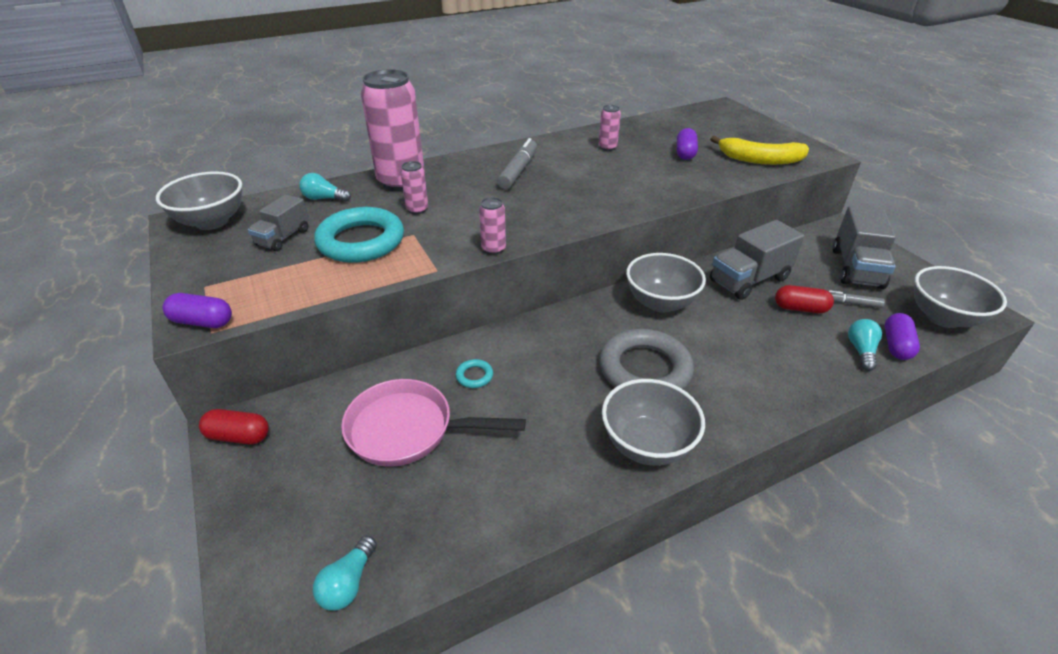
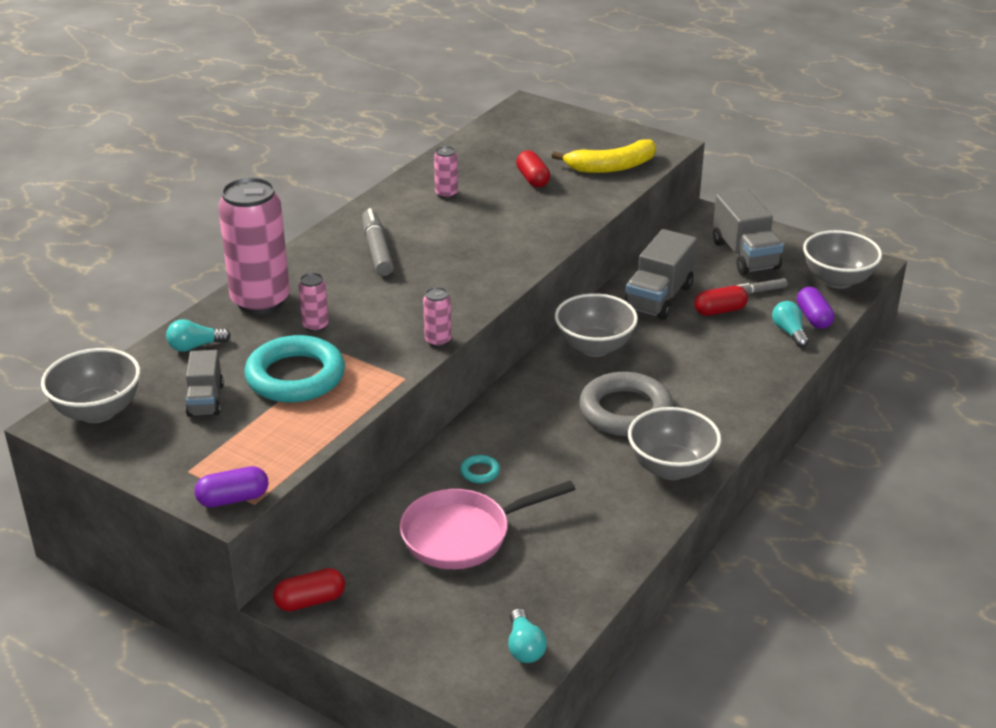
camera: 30 degrees left, 5 degrees down
purple capsule [677,128,698,160] -> red capsule [516,150,550,187]

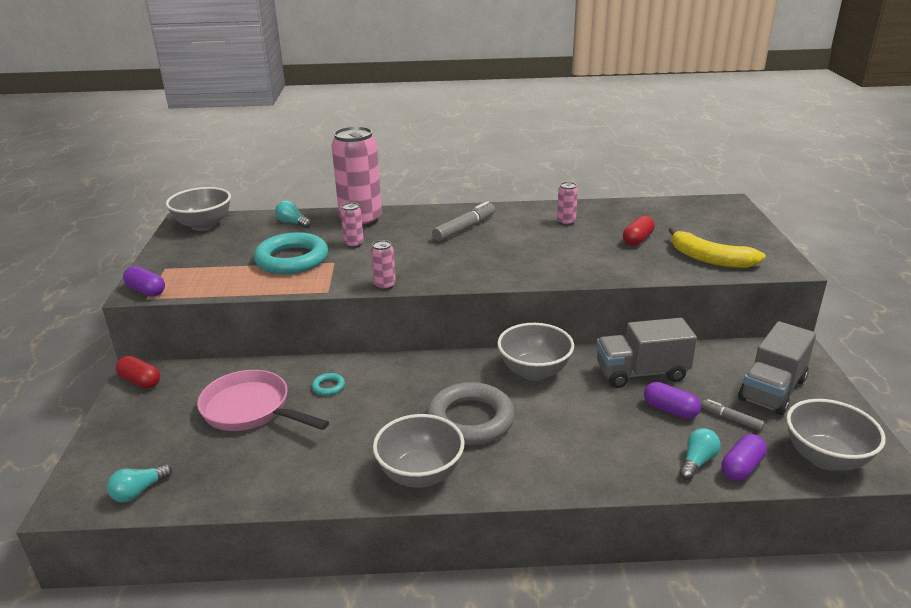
camera: 55 degrees right, 5 degrees down
grey truck [185,350,224,417] -> none
red capsule [694,286,748,316] -> purple capsule [644,382,701,419]

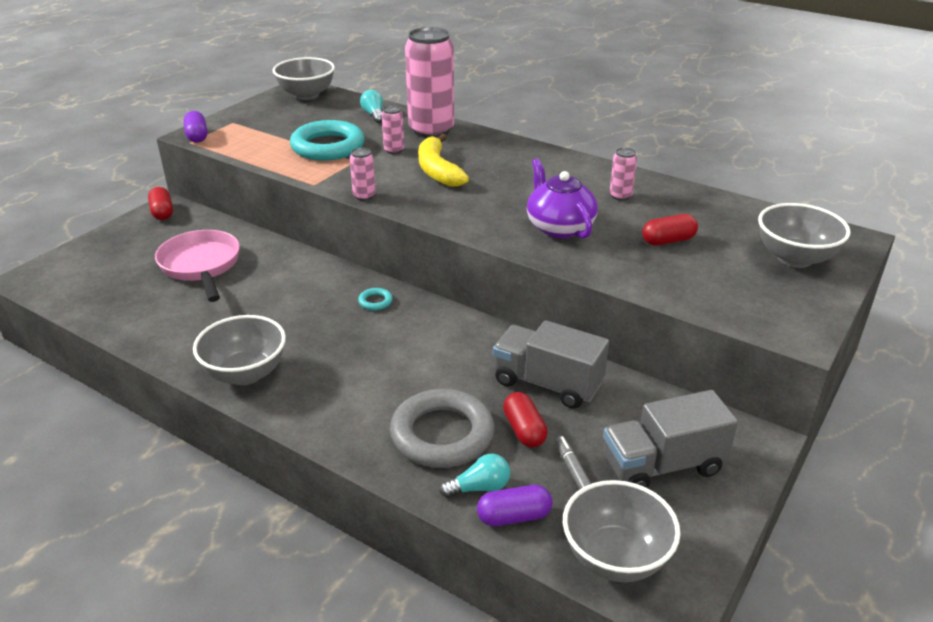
camera: 35 degrees right, 5 degrees up
turquoise light bulb [107,464,172,502] -> none
turquoise ring [312,373,345,396] -> turquoise ring moved to [358,288,393,310]
grey ring [427,382,515,445] -> grey ring moved to [390,389,495,468]
grey marker [432,201,495,242] -> none
grey bowl [497,323,574,381] -> grey bowl moved to [758,203,851,268]
purple capsule [644,382,701,419] -> red capsule [503,392,548,447]
yellow banana [669,227,766,268] -> yellow banana moved to [418,134,469,187]
none -> purple teapot [527,158,598,238]

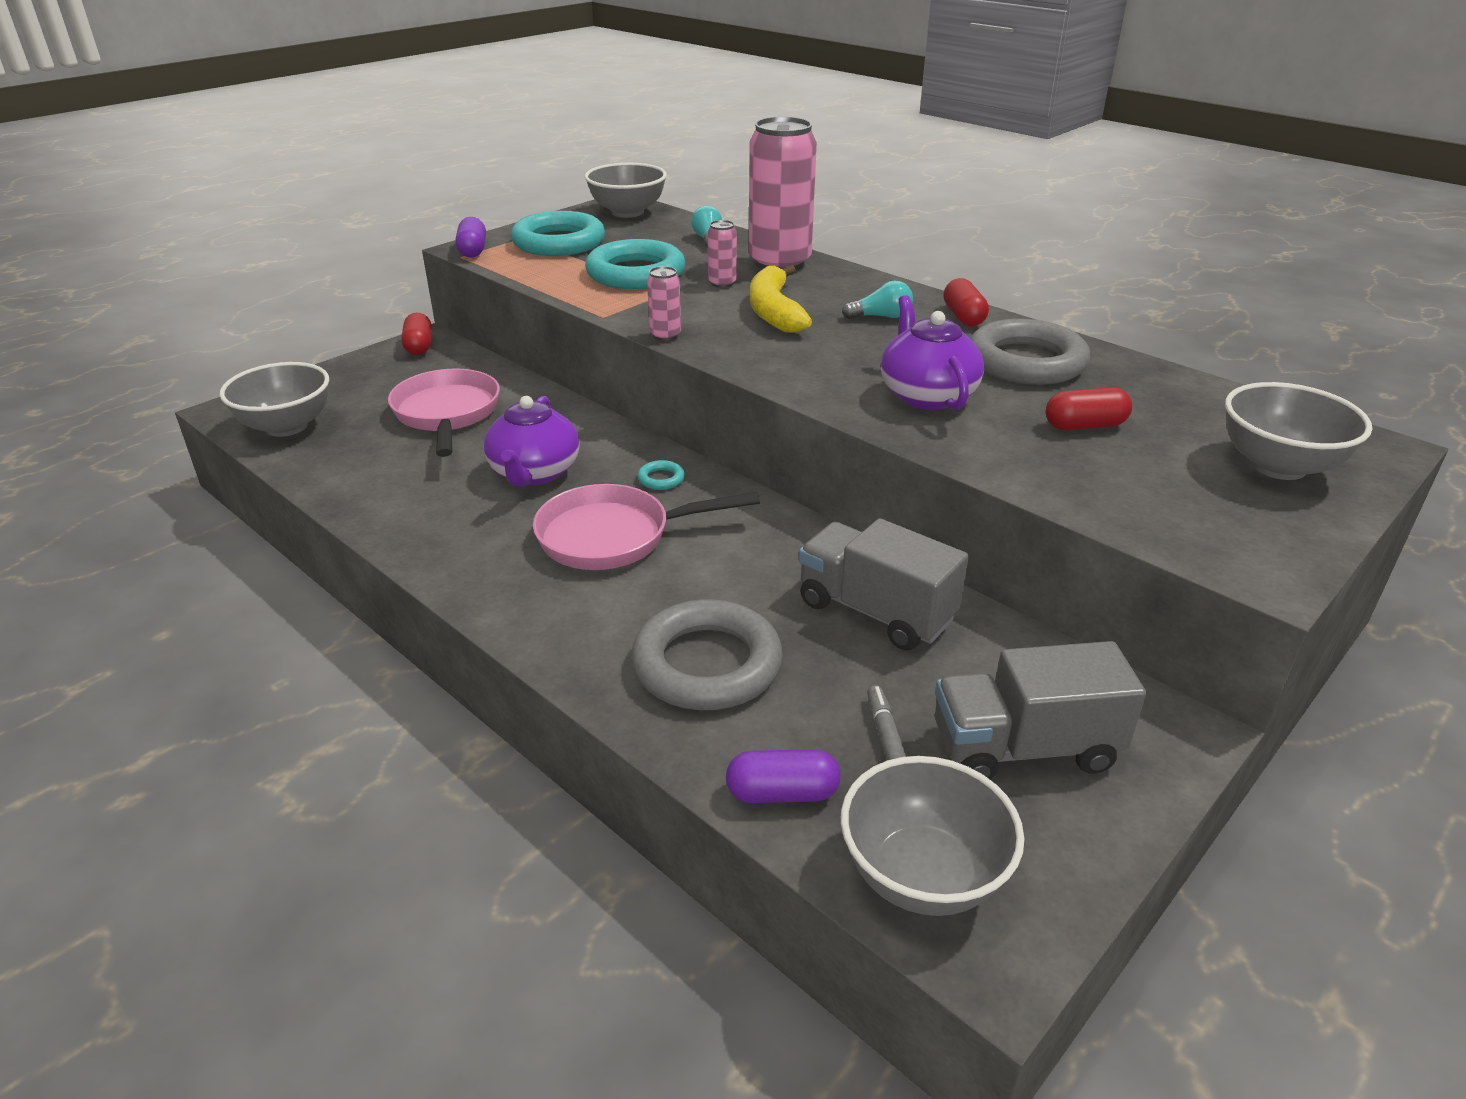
camera: 10 degrees right, 0 degrees up
grey bowl [193,315,286,385] -> grey bowl moved to [220,362,329,437]
turquoise light bulb [440,454,510,498] -> turquoise light bulb moved to [842,281,913,319]
red capsule [503,392,548,447] -> red capsule moved to [943,278,989,327]
pink can [610,147,637,201] -> grey ring [970,319,1090,385]
none -> purple teapot [484,396,580,486]
none -> turquoise ring [511,211,605,256]
none -> pink pan [533,484,760,570]

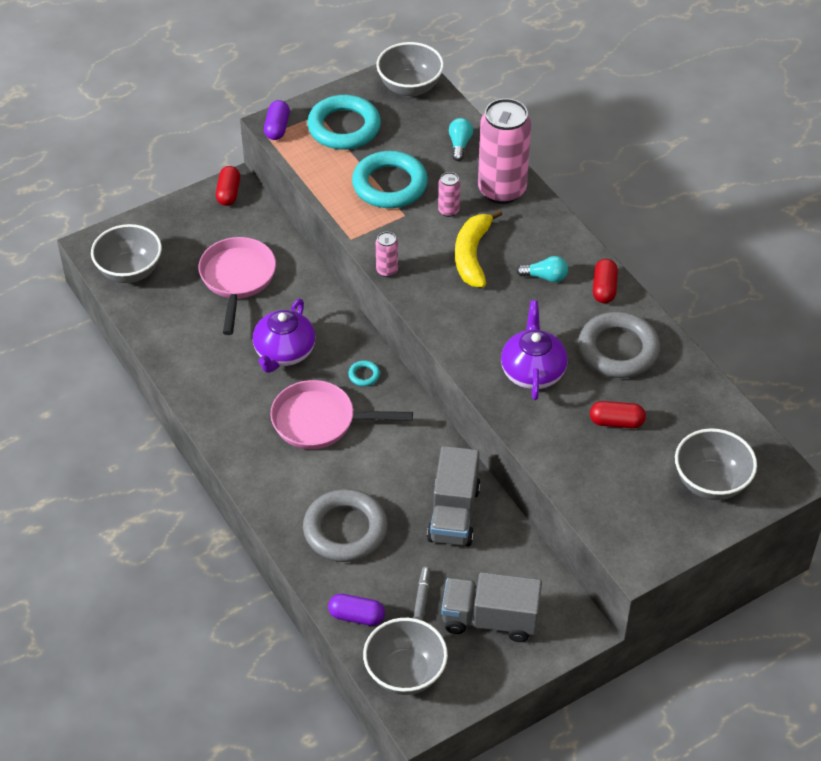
camera: 15 degrees right, 15 degrees up
grey truck [799,518,969,650] -> grey truck turned 135 degrees counterclockwise [427,446,481,547]

